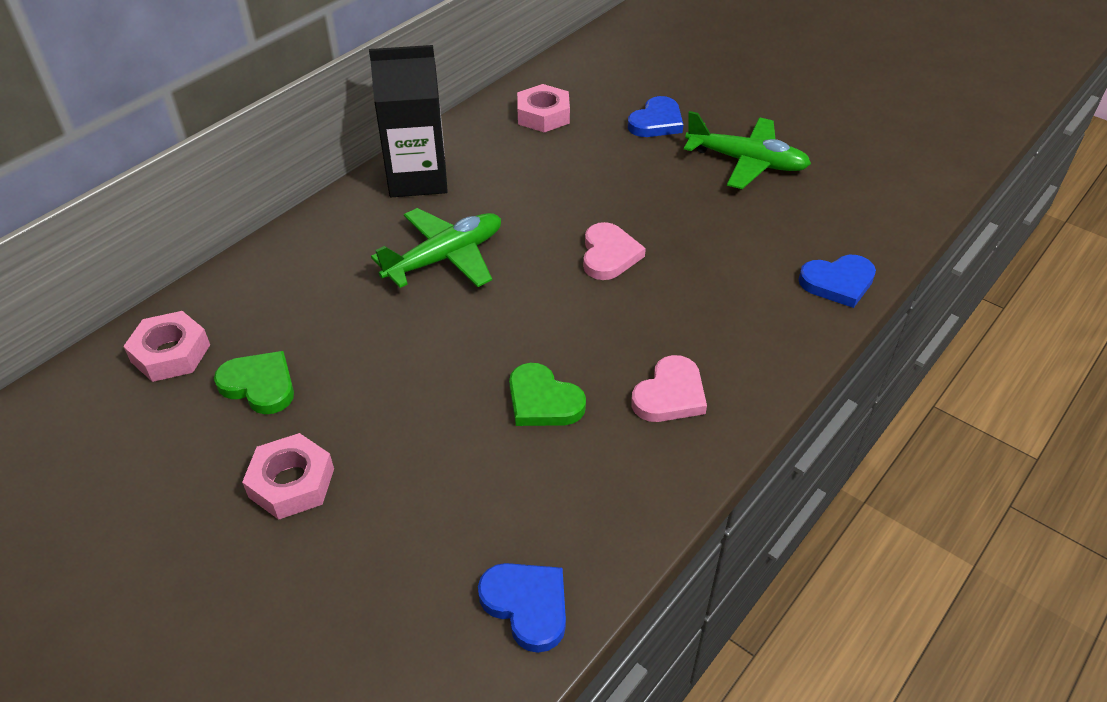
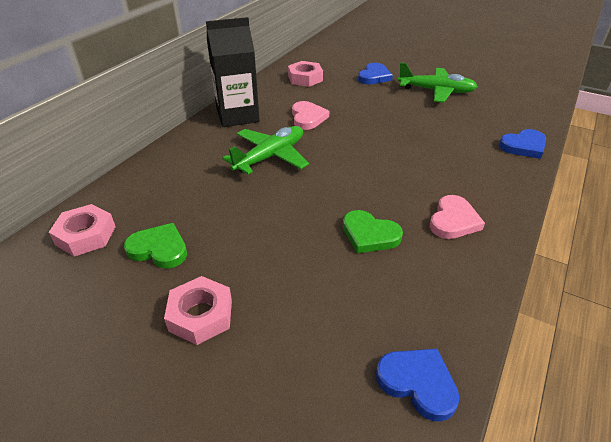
camera: 10 degrees left, 5 degrees down
pink heart [583,222,646,280] -> pink heart moved to [292,101,329,130]

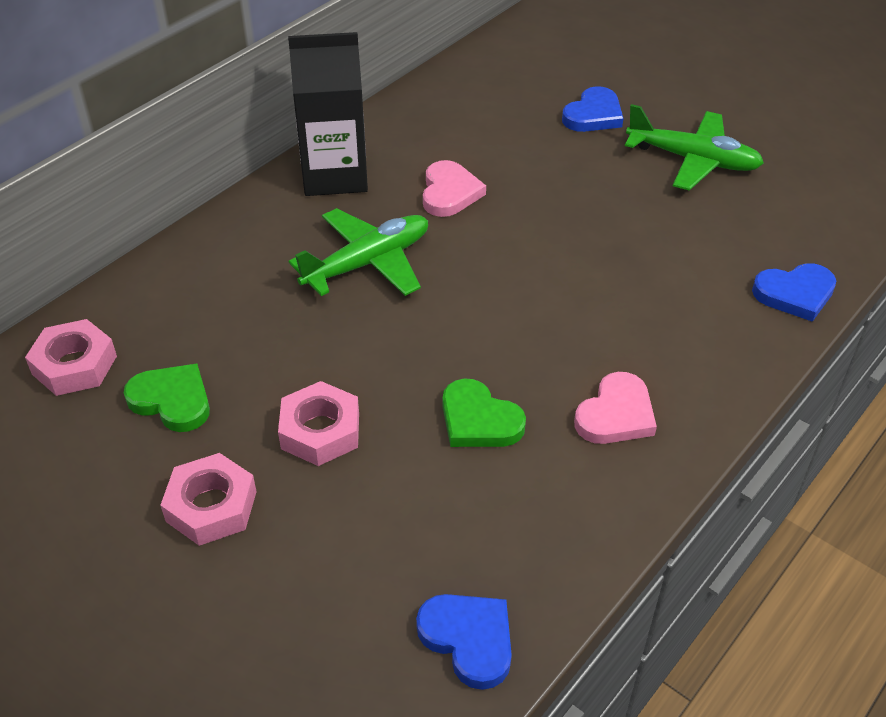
camera: 10 degrees right, 5 degrees up
pink nut [288,61,323,87] -> pink nut moved to [278,381,359,466]

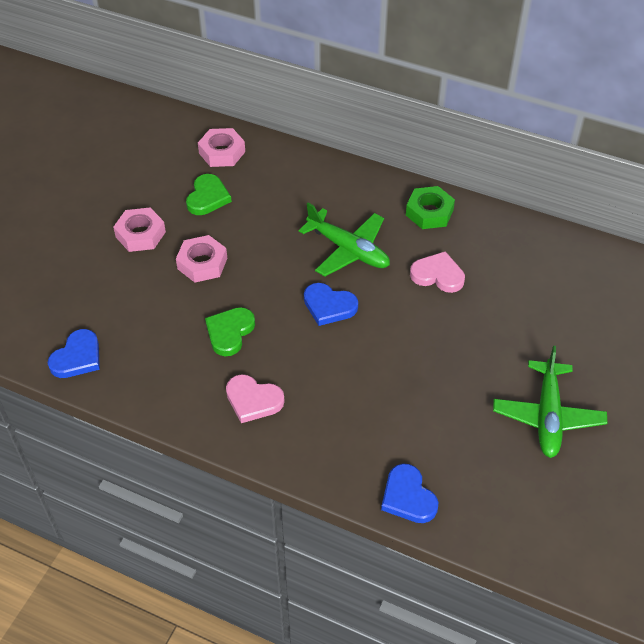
camera: 75 degrees right, 5 degrees up
black carton [288,32,368,196] -> green nut [406,186,455,229]
pink heart [423,160,486,217] -> pink heart turned 150 degrees counterclockwise [410,251,465,293]
blue heart [562,86,624,132] -> blue heart moved to [304,283,358,326]

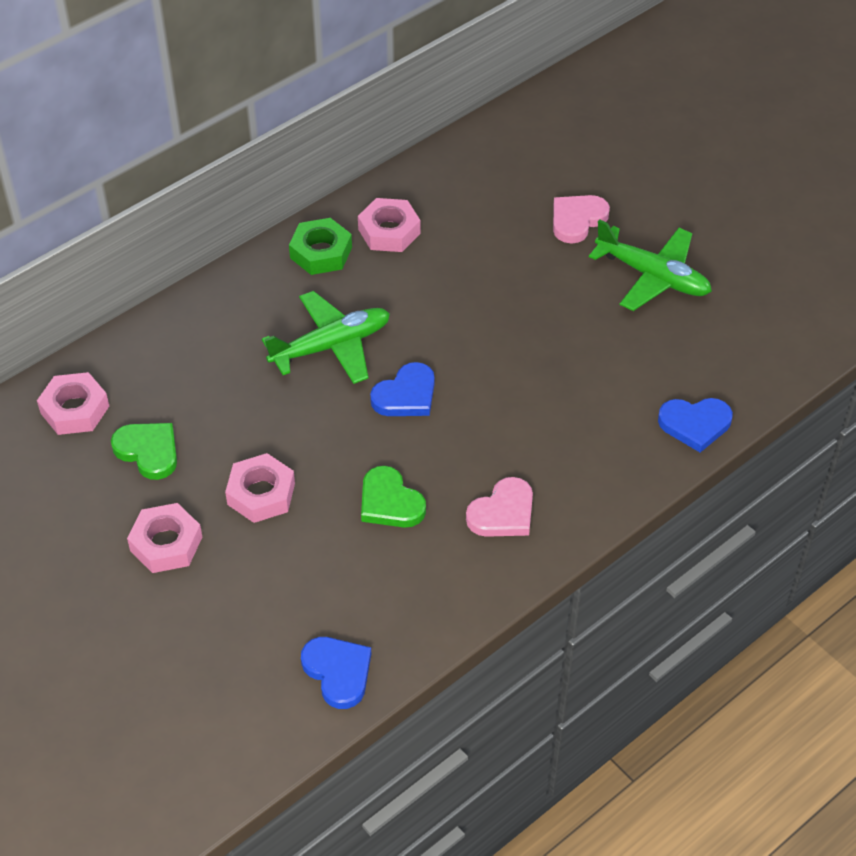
camera: 65 degrees left, 0 degrees up
pink heart [410,251,465,293] -> pink heart moved to [553,195,610,244]
none -> pink nut [358,198,421,252]

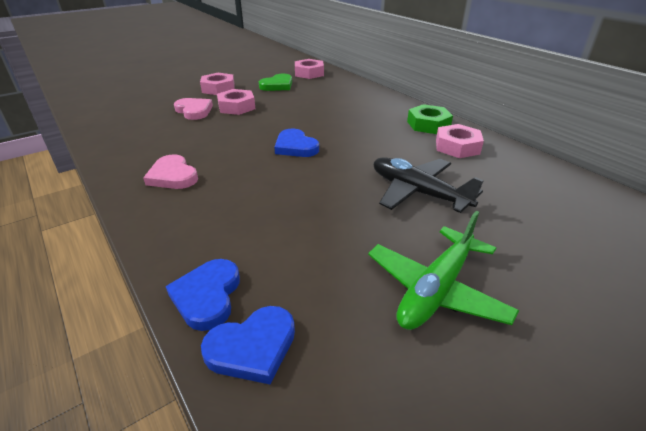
camera: 95 degrees right, 15 degrees down
green plane [262,291,390,384] -> none
blue heart [301,637,371,709] -> blue heart moved to [201,306,295,384]
green heart [361,466,426,528] -> none
pink heart [553,195,610,244] -> pink heart moved to [174,98,213,120]
none -> black plane [374,157,484,213]

